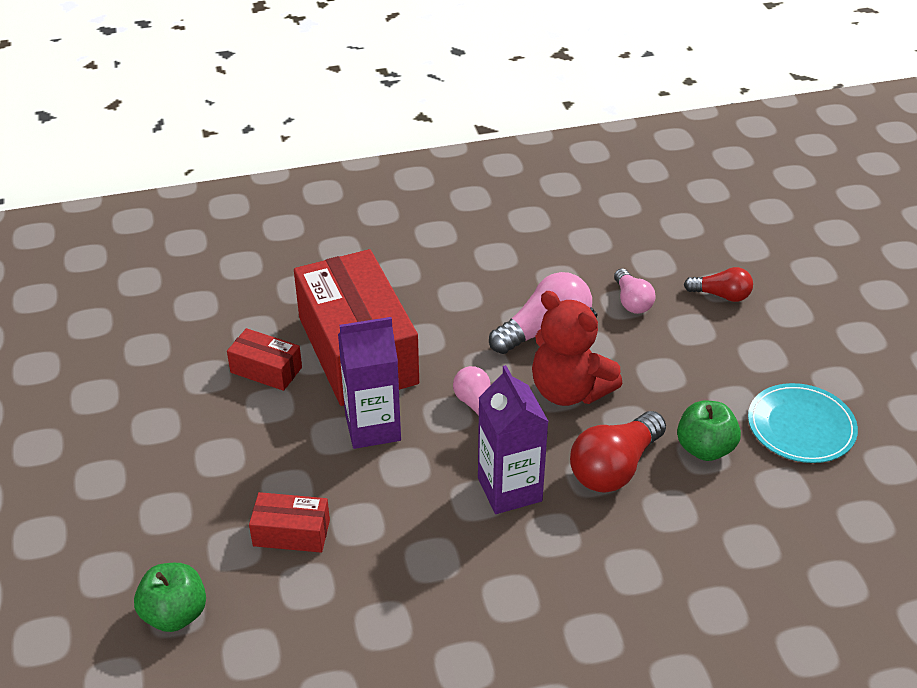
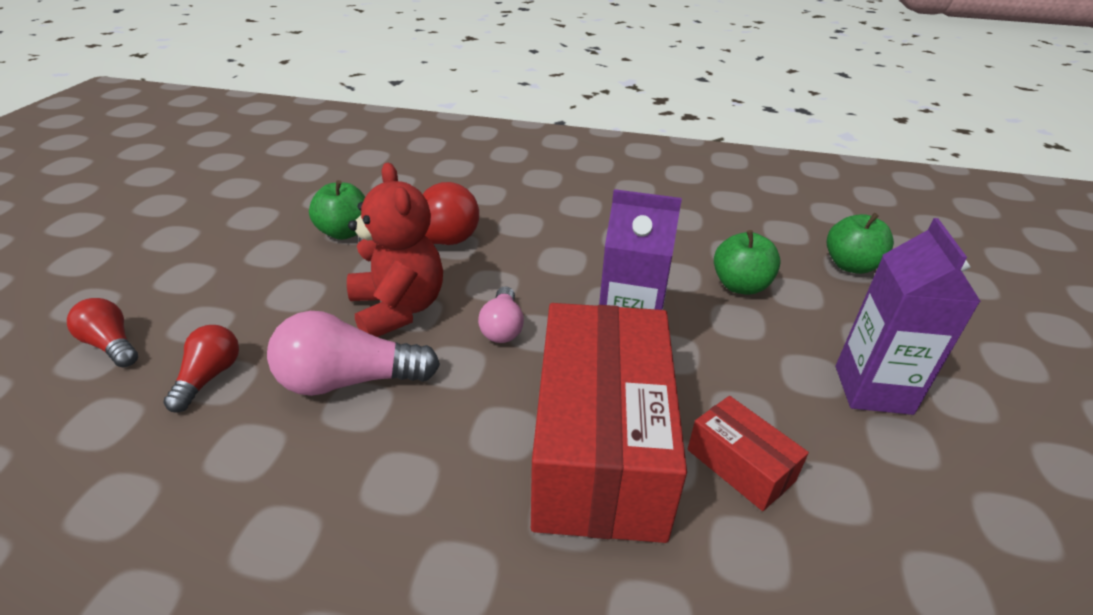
camera: 155 degrees left, 5 degrees down
red box [249,492,330,553] -> green apple [714,230,781,295]
purple carton [478,365,549,514] -> purple carton moved to [836,218,981,415]
pink light bulb [614,269,656,314] -> red light bulb [163,325,239,413]
turquoise plate [748,383,858,463] -> none

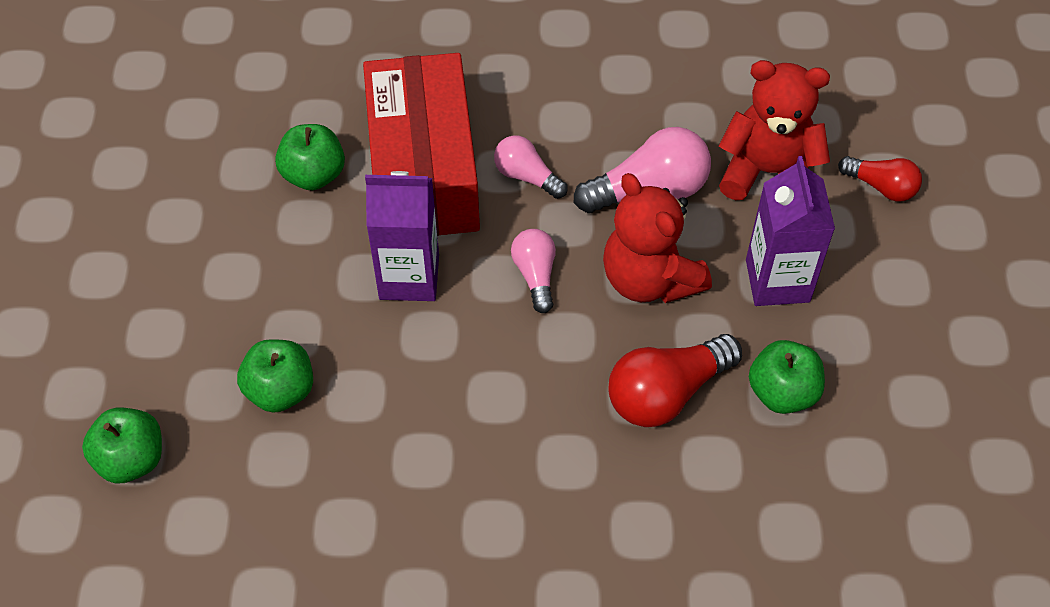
camera: 170 degrees right, 20 degrees up
red light bulb [163,325,239,413] -> red teddy bear [719,60,830,200]
red box [688,396,809,511] -> green apple [275,124,345,190]
purple carton [836,218,981,415] -> purple carton moved to [746,156,835,306]
none -> pink light bulb [494,135,568,199]

